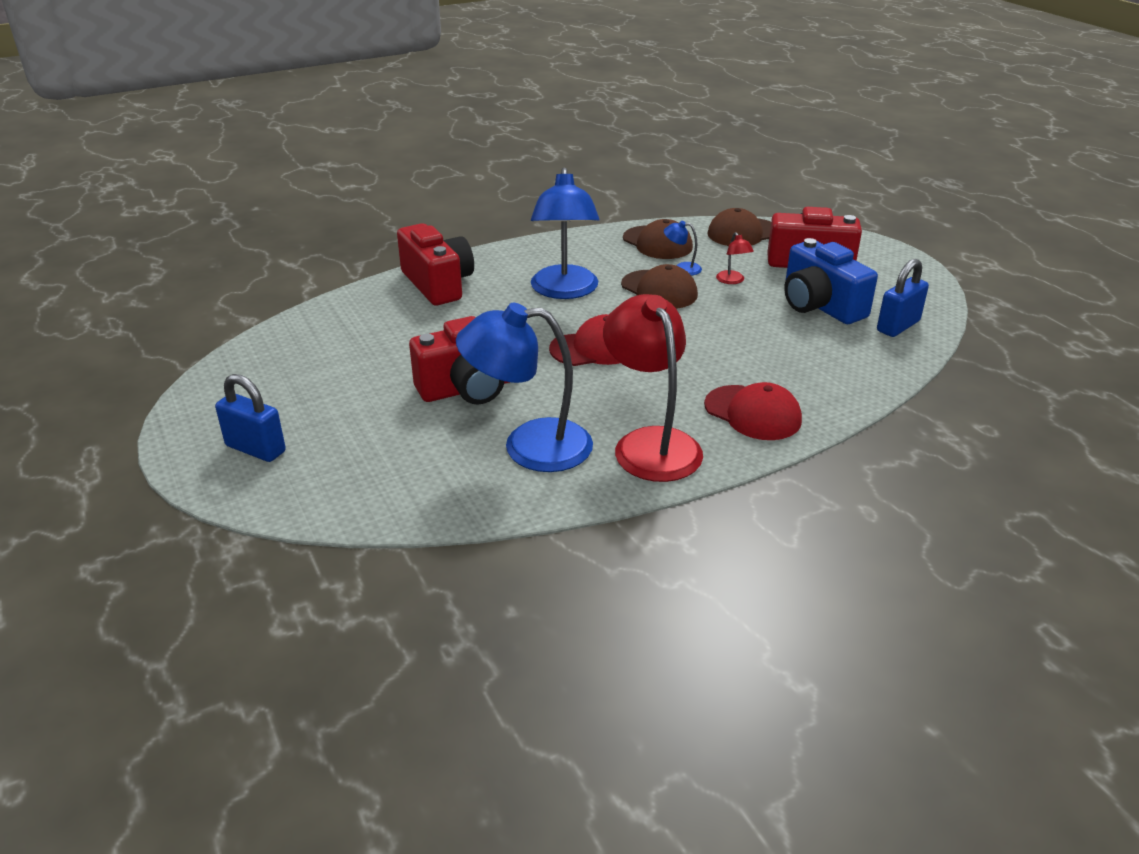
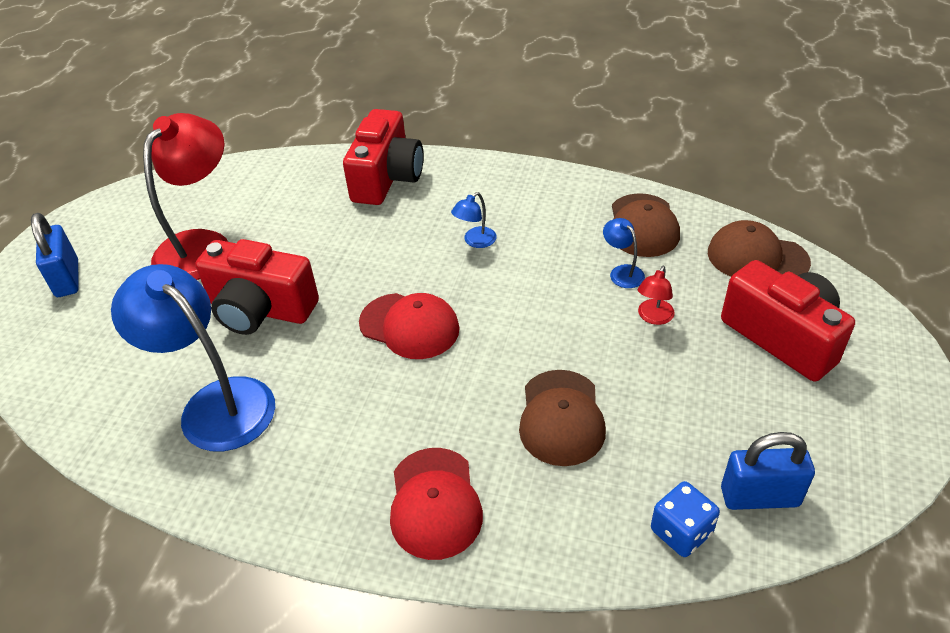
camera: 45 degrees right, 10 degrees up
blue lamp [531,168,599,299] -> blue lamp [451,192,497,248], size x0.42
red lamp [603,294,703,482] -> red lamp moved to [143,113,228,280]
brown cap [621,264,698,309] -> brown cap moved to [519,370,606,466]
blue camera [784,238,878,324] -> none
none -> blue dice [651,481,720,557]

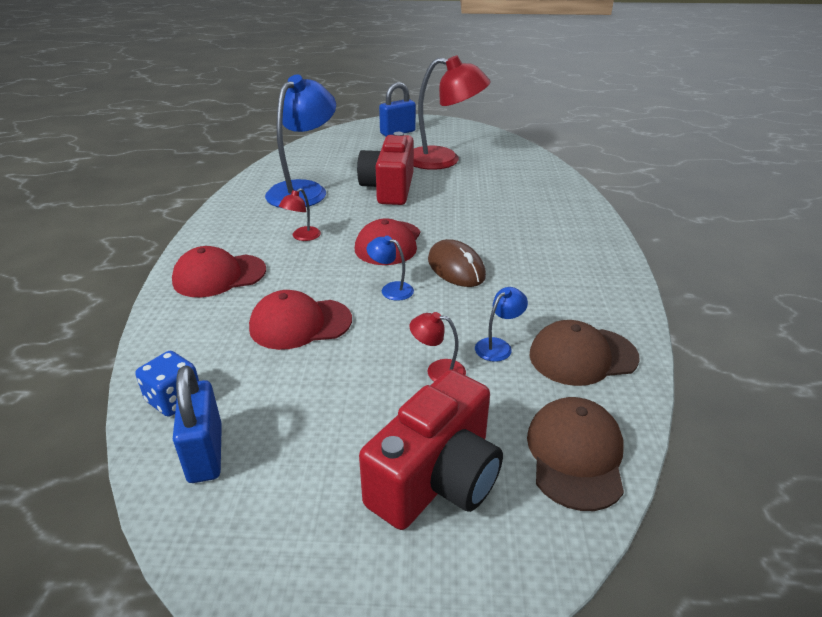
camera: 75 degrees right, 10 degrees down
red camera [343,109,424,205] -> none
blue lamp [451,192,497,248] -> blue lamp moved to [366,236,414,301]
brown cap [519,370,606,466] -> red cap [249,290,352,350]
none -> red lamp [279,188,321,241]
none -> brown mouse [428,239,486,287]

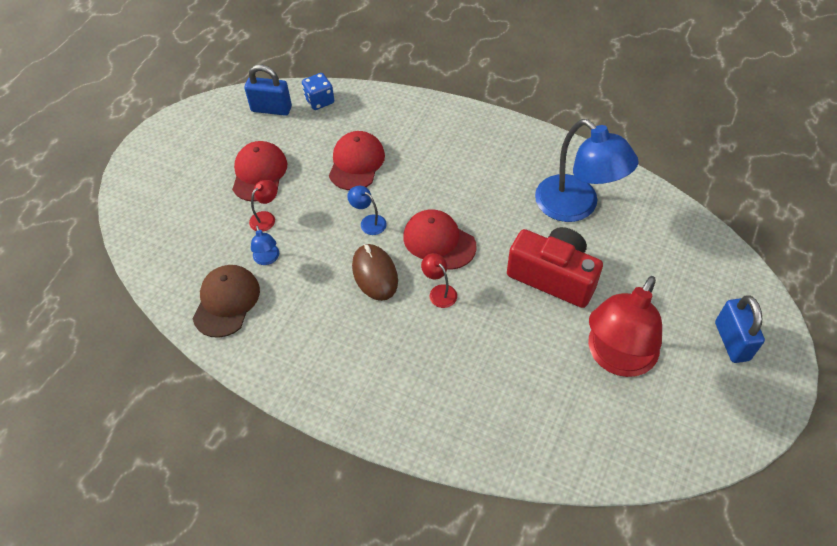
camera: 115 degrees right, 20 degrees up
red cap [172,246,266,297] -> red cap moved to [232,141,287,202]
red lamp [279,188,321,241] -> red lamp moved to [421,253,457,308]
red camera [359,370,503,530] -> none
blue lamp [366,236,414,301] -> blue lamp turned 105 degrees counterclockwise [347,186,387,235]
brown mouse [428,239,486,287] -> brown mouse turned 75 degrees clockwise [352,244,398,301]
brown cap [527,397,624,511] -> none

